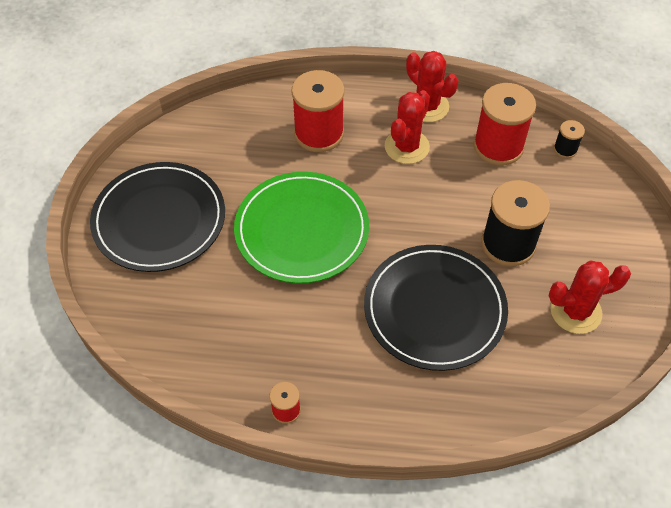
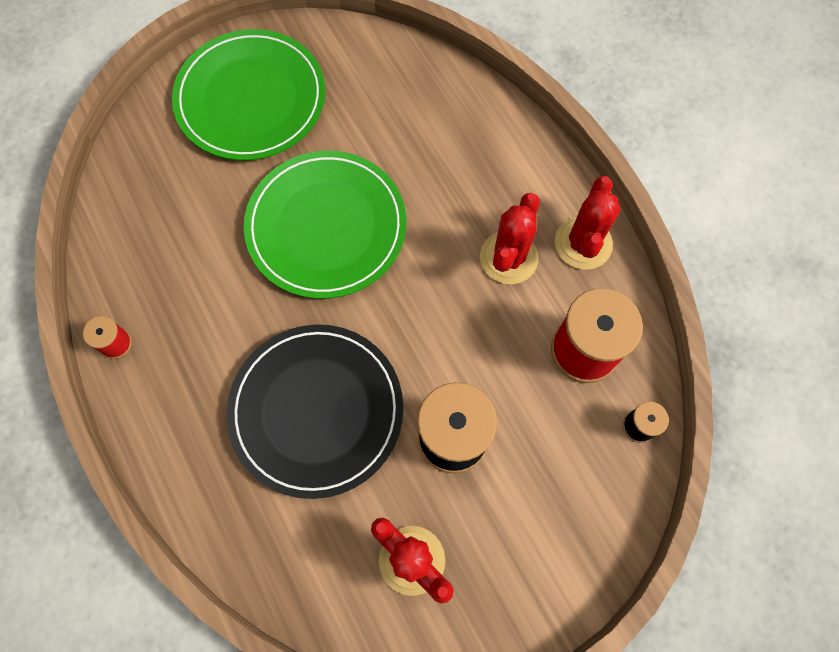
camera: 55 degrees right, 15 degrees up
black plate [90,162,225,272] -> green plate [172,29,325,161]
red spool [291,70,345,152] -> none
red cactus [385,90,430,164] -> red cactus turned 60 degrees counterclockwise [480,193,540,284]

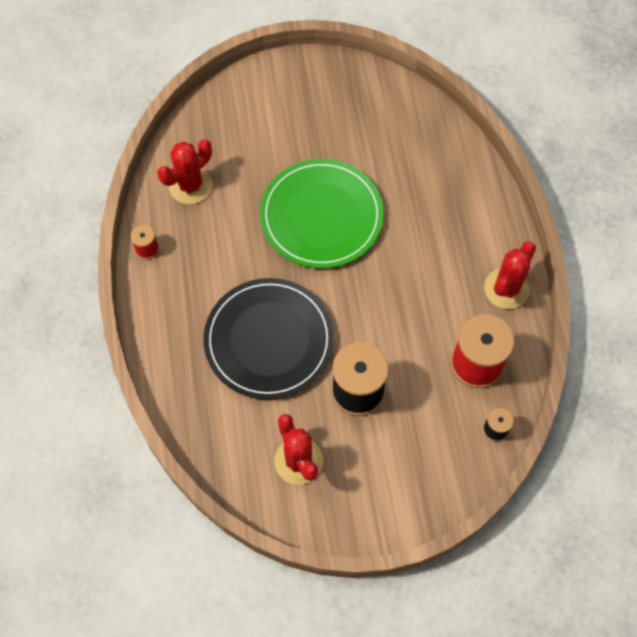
camera: 20 degrees right, 5 degrees down
green plate [172,29,325,161] -> none
red cactus [480,193,540,284] -> red cactus moved to [157,139,212,204]

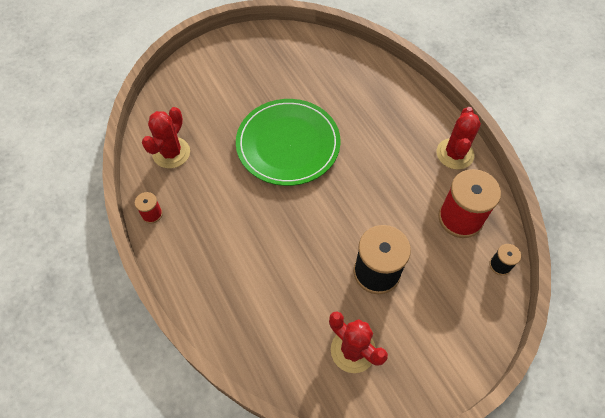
camera: 20 degrees left, 5 degrees down
black plate [204,278,334,399] -> none

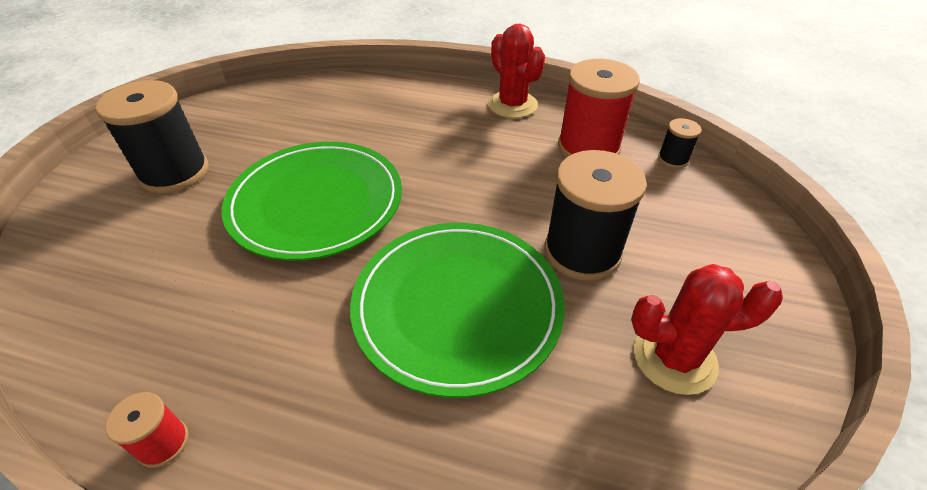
camera: 45 degrees left, 15 degrees down
red cactus [142,107,190,168] -> none
none -> black spool [95,80,209,194]
none -> green plate [350,223,565,398]

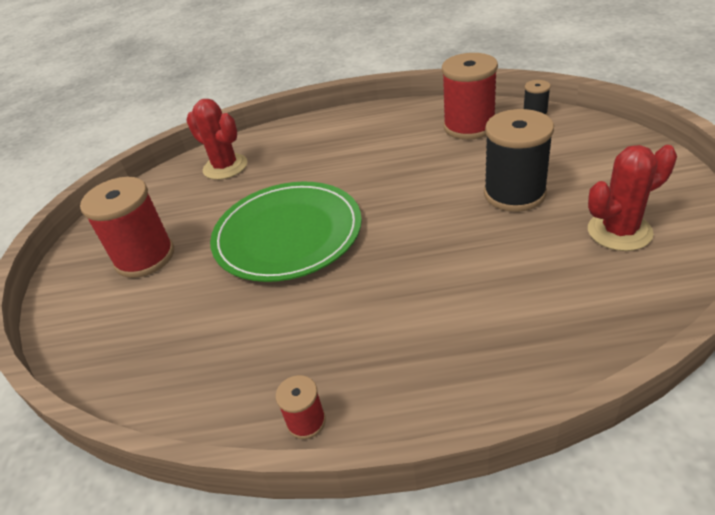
camera: 15 degrees left, 5 degrees down
black spool [95,80,209,194] -> red spool [80,177,174,278]
green plate [350,223,565,398] -> none
red cactus [488,24,545,118] -> red cactus moved to [186,99,247,180]

